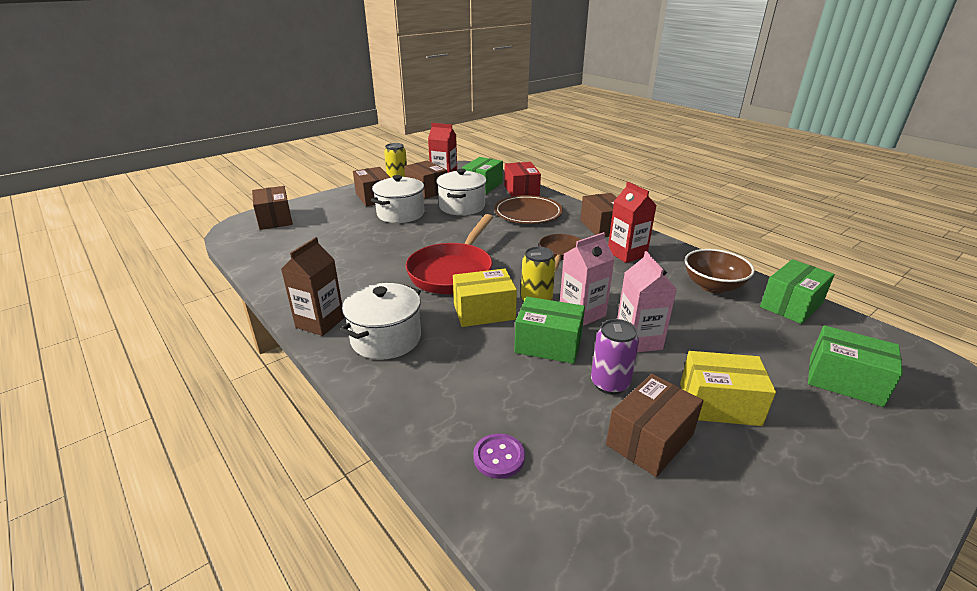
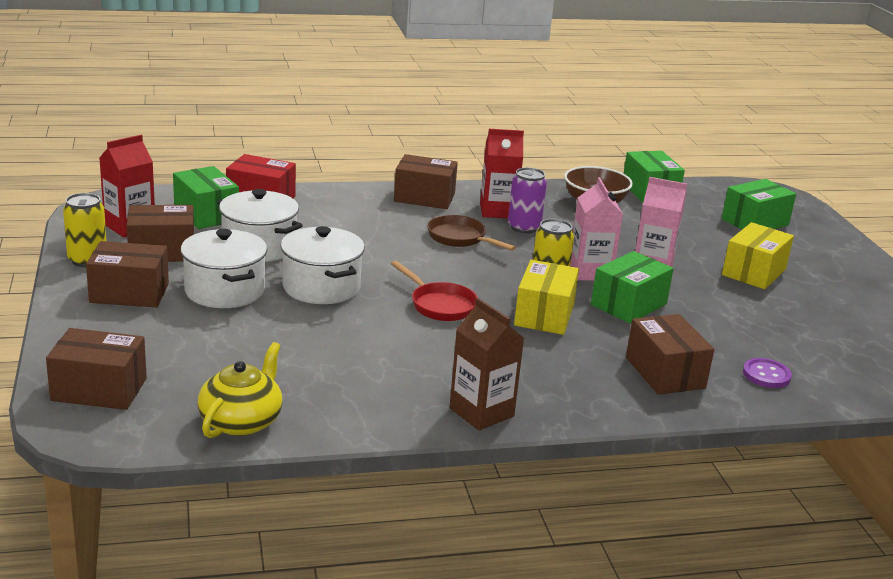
camera: 65 degrees left, 5 degrees down
white pot [340,283,421,360] -> white pot moved to [281,226,365,304]
red pan [406,214,493,294] -> red pan [391,261,478,321], size x0.58
brown plate [494,195,563,224] -> none
purple can [591,319,639,395] -> purple can moved to [508,167,547,234]
brown box [606,374,703,477] -> brown box moved to [626,314,714,395]
none -> yellow teapot [198,342,283,438]

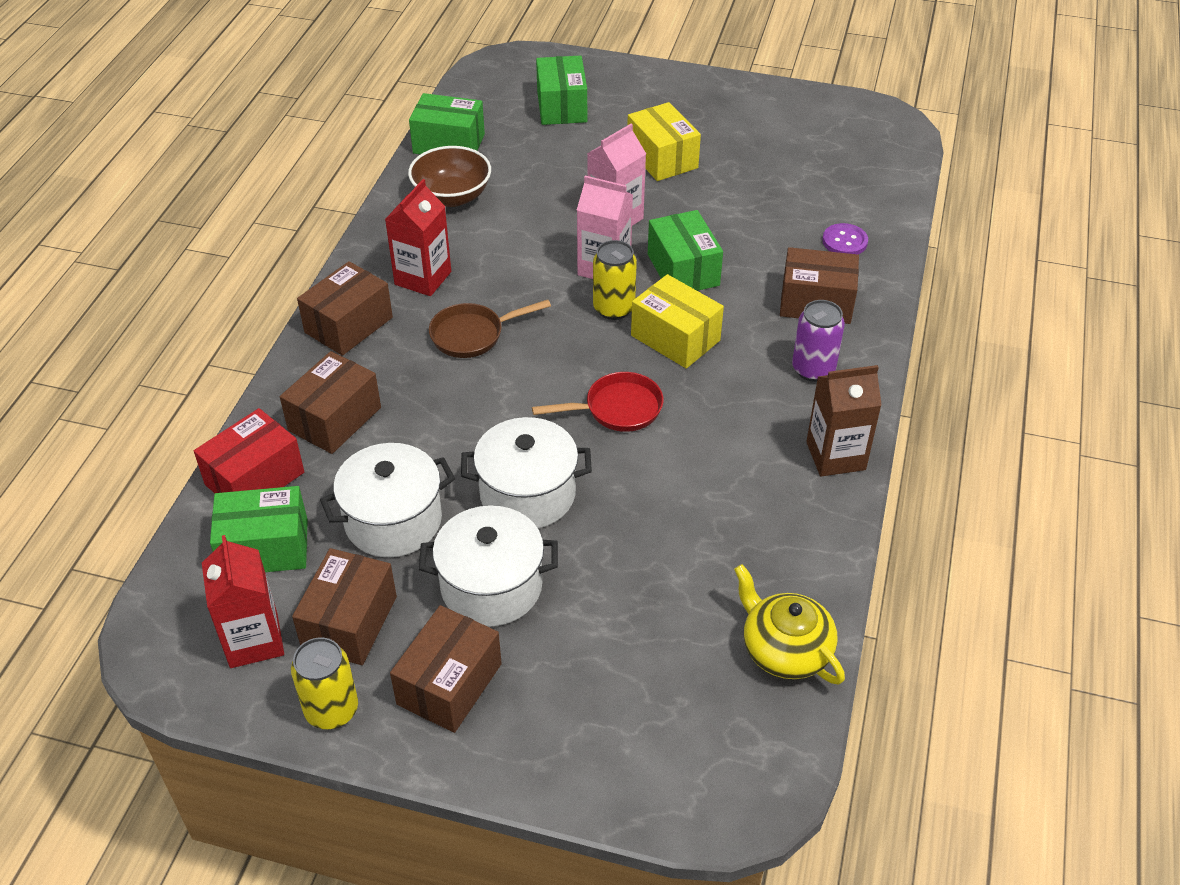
camera: 60 degrees left, 20 degrees up
brown box [46,328,147,410] -> brown box moved to [280,351,381,454]
purple can [508,167,547,234] -> purple can moved to [792,300,845,382]

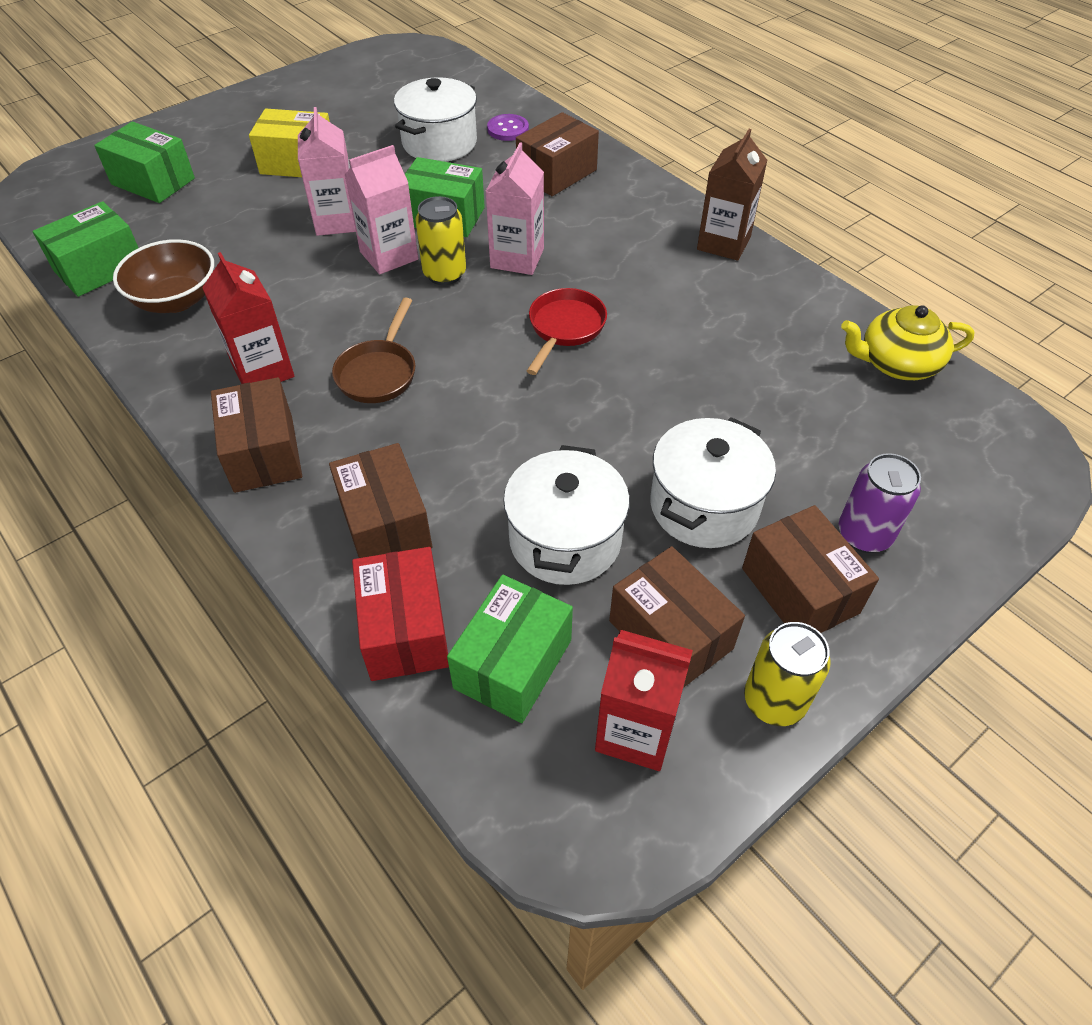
camera: 55 degrees left, 5 degrees up
white pot [461,417,592,528] -> white pot moved to [394,77,477,162]
yellow box [631,274,724,369] -> pink carton [485,142,544,275]
purple can [792,300,845,382] -> purple can moved to [839,453,921,553]

